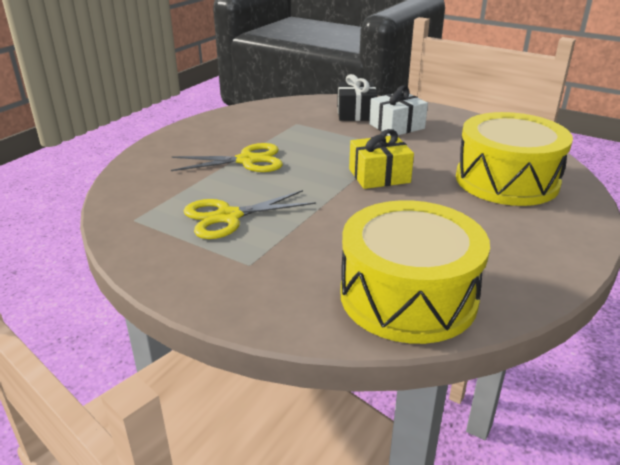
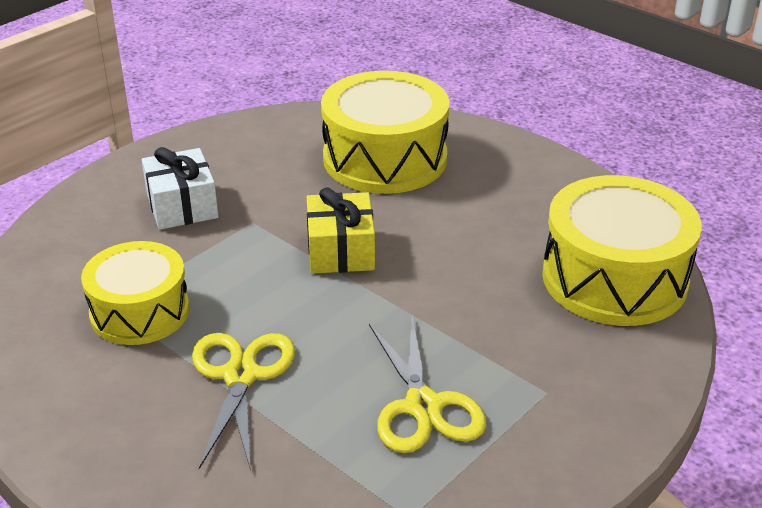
camera: 80 degrees left, 5 degrees up
black gift [337,74,378,121] -> none
none -> yellow drum [81,241,190,345]

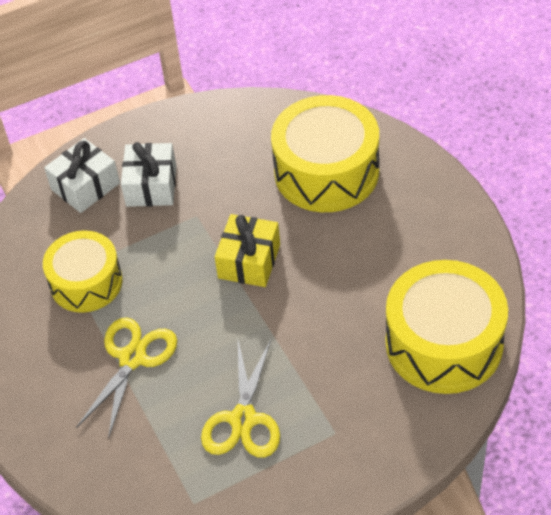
camera: 25 degrees right, 15 degrees up
none -> white gift [44,138,120,213]

